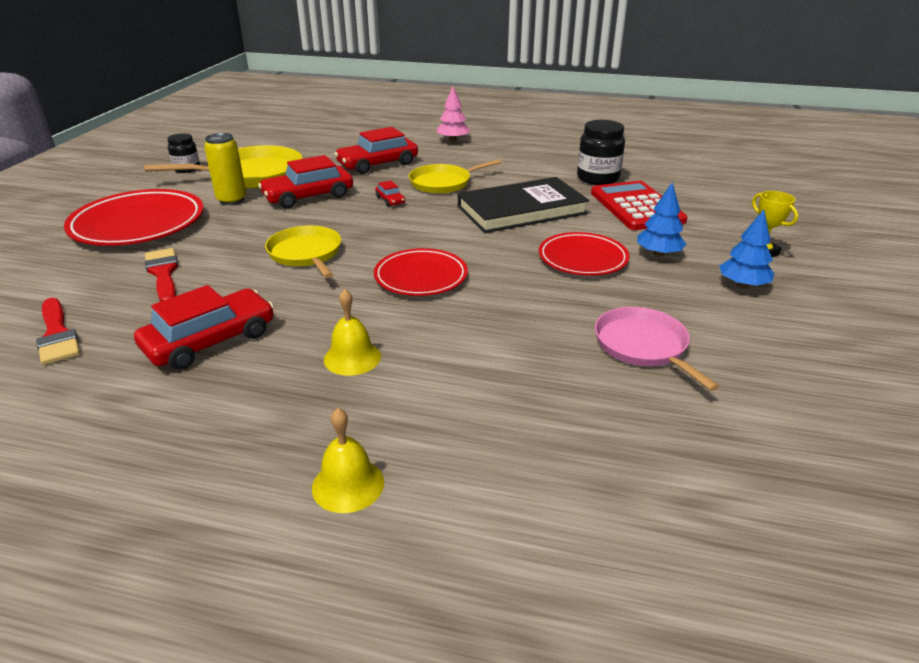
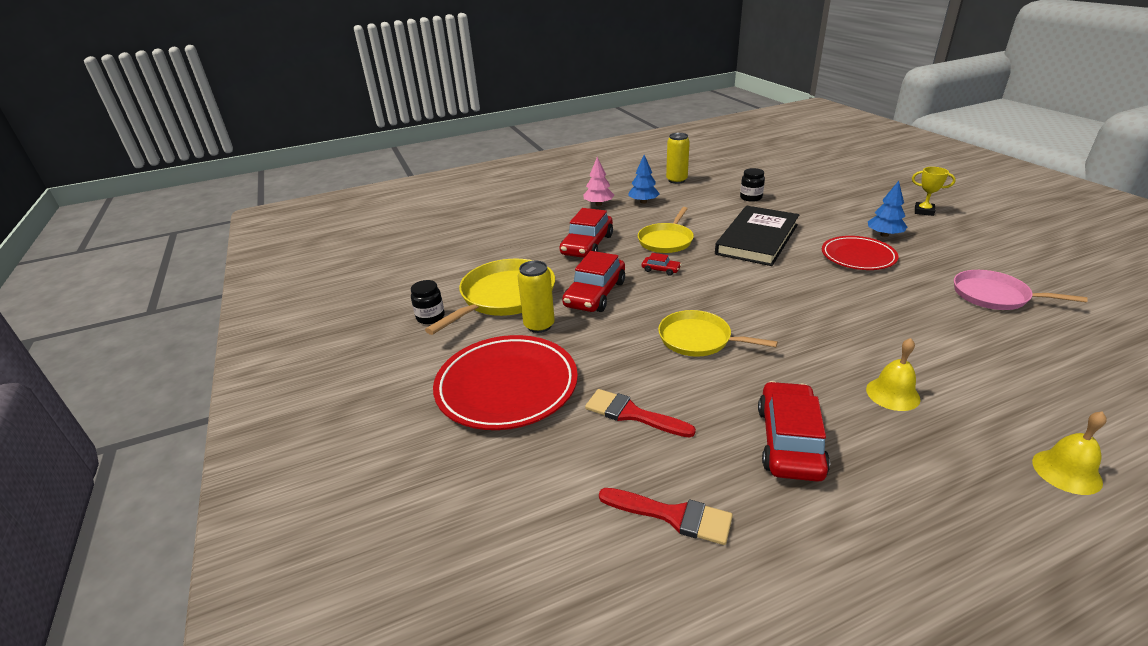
camera: 35 degrees left, 0 degrees up
red plate [374,248,468,296] -> none
black jar [577,120,625,185] -> black jar [740,168,765,202], size x0.63
red calculator [591,181,688,230] -> none
blue tree [719,210,774,288] -> blue tree moved to [628,155,659,204]
none -> yellow can [666,133,690,184]

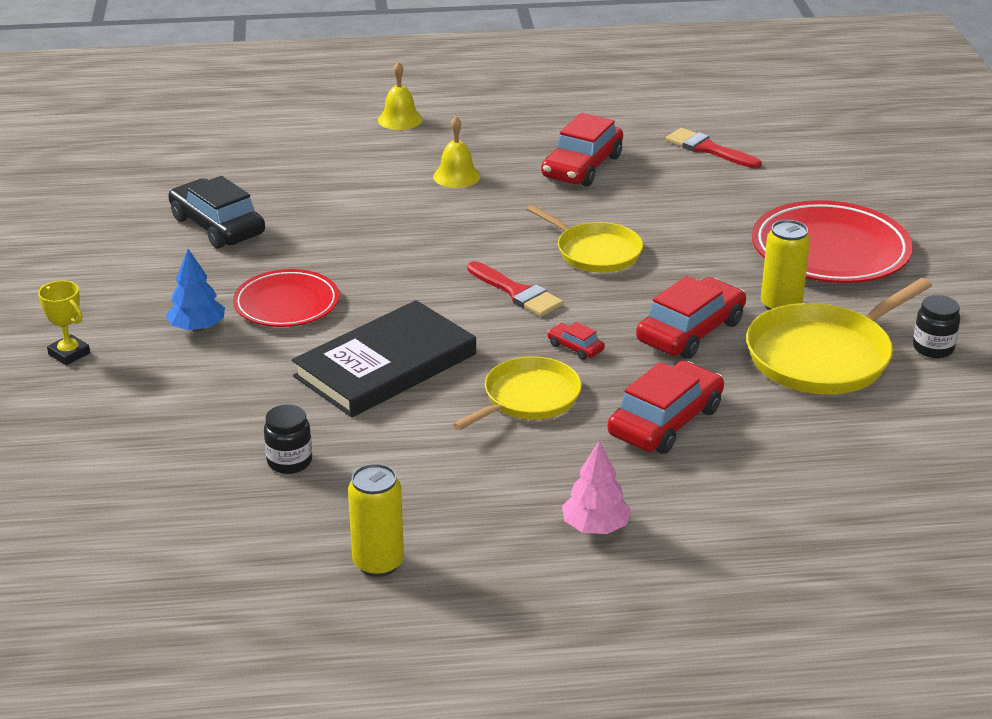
camera: 165 degrees left, 0 degrees up
red brush [585,389,696,438] -> red brush moved to [467,261,564,317]
blue tree [628,155,659,204] -> none
pink pan [954,270,1088,310] -> black car [168,176,265,249]

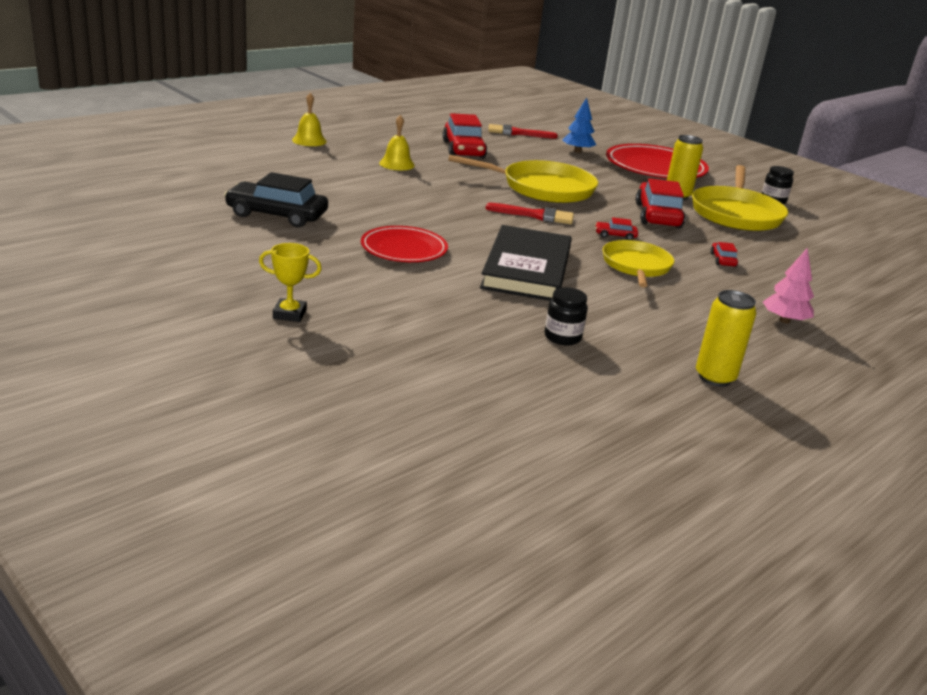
camera: 40 degrees left, 5 degrees down
blue tree [166,249,225,332] -> blue tree moved to [562,98,596,153]
yellow pan [527,205,643,273] -> yellow pan [448,155,598,203], size x1.54
red car [608,361,724,454] -> red car [710,242,738,267], size x0.45

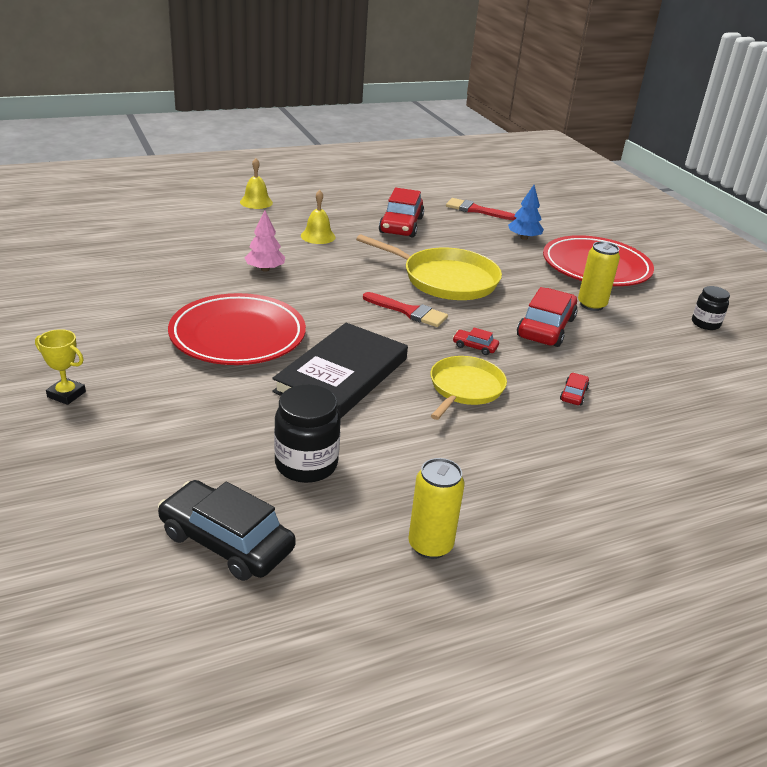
camera: 20 degrees right, 5 degrees up
black car [224,172,328,227] -> black car moved to [158,480,296,581]
red plate [361,226,448,262] -> red plate [168,293,306,365], size x1.58
black jar [545,287,588,345] -> black jar [274,385,341,483], size x1.59
yellow pan [692,165,788,231] -> none
pink tree [763,248,814,323] -> pink tree moved to [245,210,285,272]

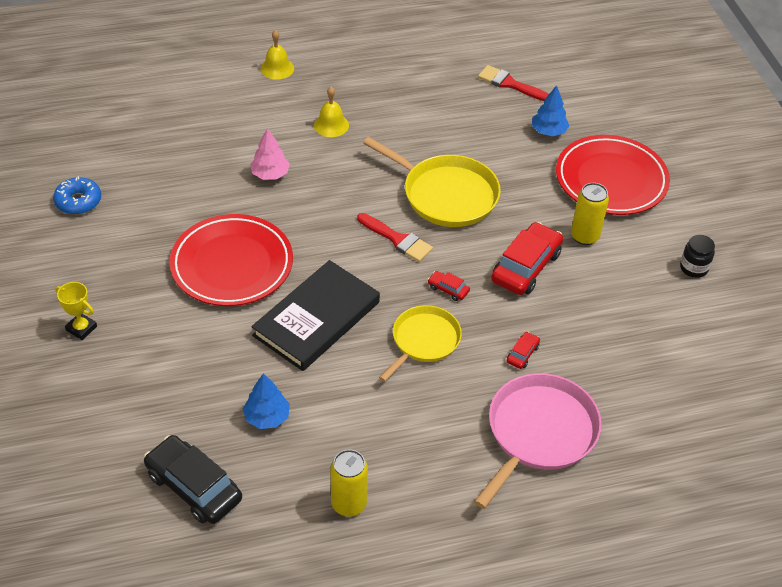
camera: 10 degrees right, 15 degrees up
black jar [274,385,341,483] -> blue tree [243,373,290,429]
red car [379,188,424,238] -> none
none -> blue donut [53,176,101,215]
none -> pink pan [474,373,602,509]

